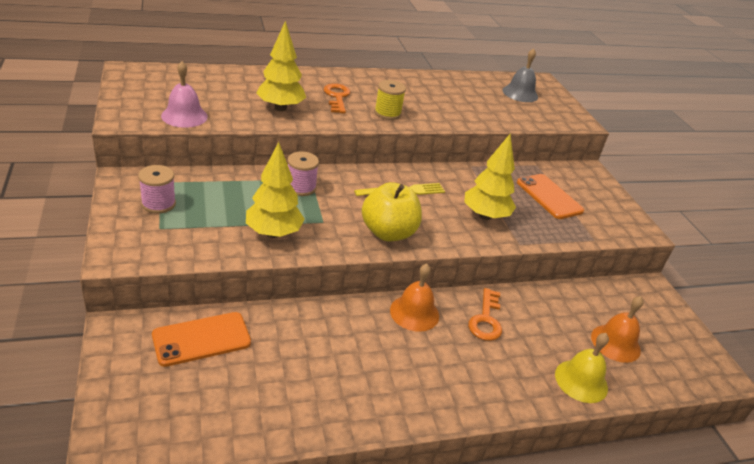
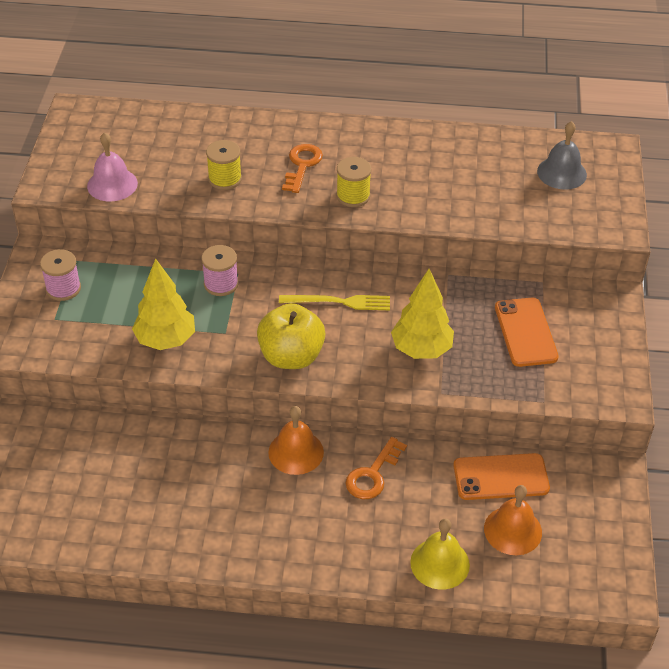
camera: 25 degrees right, 10 degrees up
orange phone [152,312,251,367] -> orange phone moved to [453,453,550,500]
yellow tree [256,21,306,111] -> yellow spool [206,140,242,190]

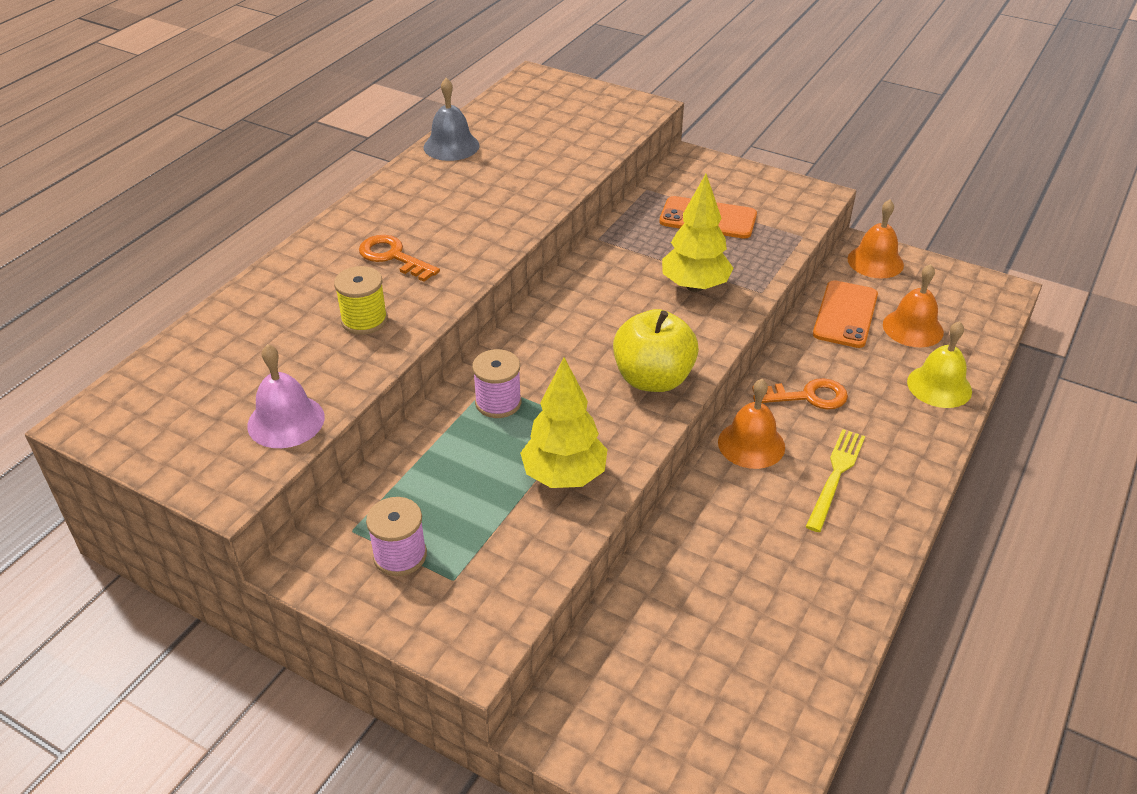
camera: 65 degrees left, 5 degrees down
yellow fork [279,295,390,310] -> yellow fork moved to [805,429,865,532]
yellow spool [336,157,371,207] -> none
orange key [345,437,407,499] -> orange key turned 60 degrees counterclockwise [752,378,848,410]
grey bell [537,121,587,190] -> grey bell moved to [424,78,480,161]
none -> orange bell [848,200,904,278]

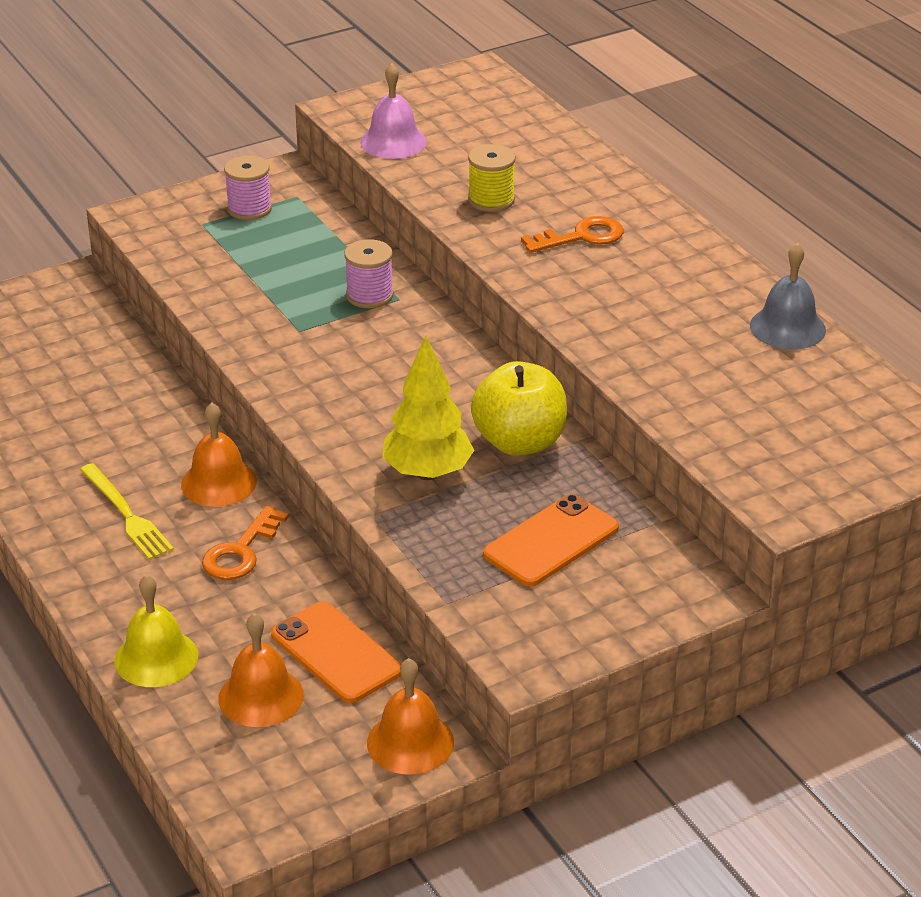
camera: 120 degrees right, 5 degrees down
yellow tree [520,357,608,488] -> none
yellow apple [613,309,699,392] -> yellow apple moved to [471,361,567,456]

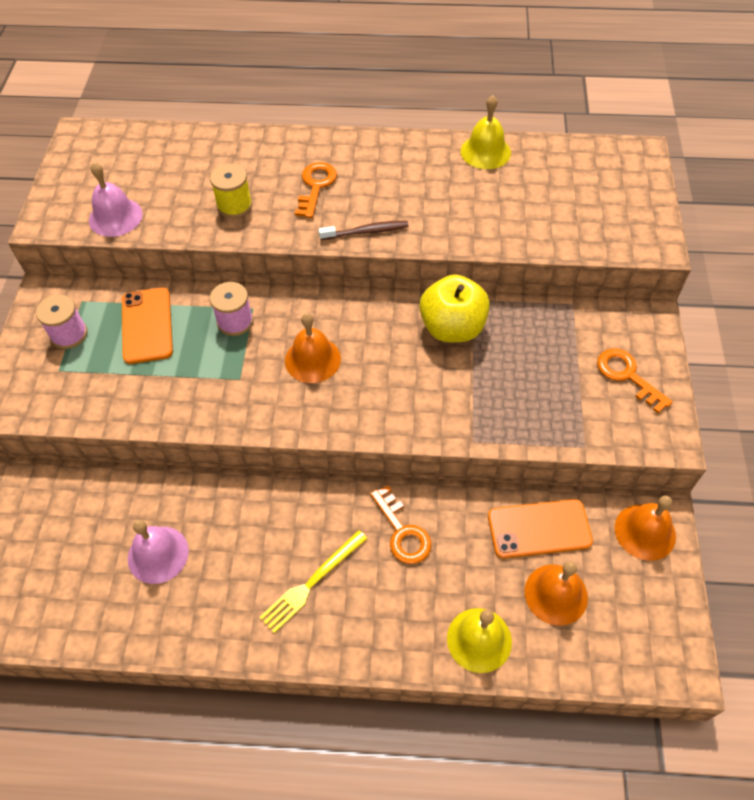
camera: 55 degrees left, 20 degrees up
yellow fork [80,463,174,560] -> yellow fork turned 135 degrees clockwise [259,530,368,633]
orange bell [181,403,257,507] -> orange bell moved to [285,313,341,383]
yellow tree [382,336,474,480] -> none
orange phone [483,494,619,586] -> orange phone moved to [122,287,173,364]
grey bell [750,243,826,350] -> yellow bell [461,95,511,169]
none -> pink bell [128,520,189,584]
none -> brown toothbrush [319,221,409,240]
none -> orange key [597,348,673,413]

